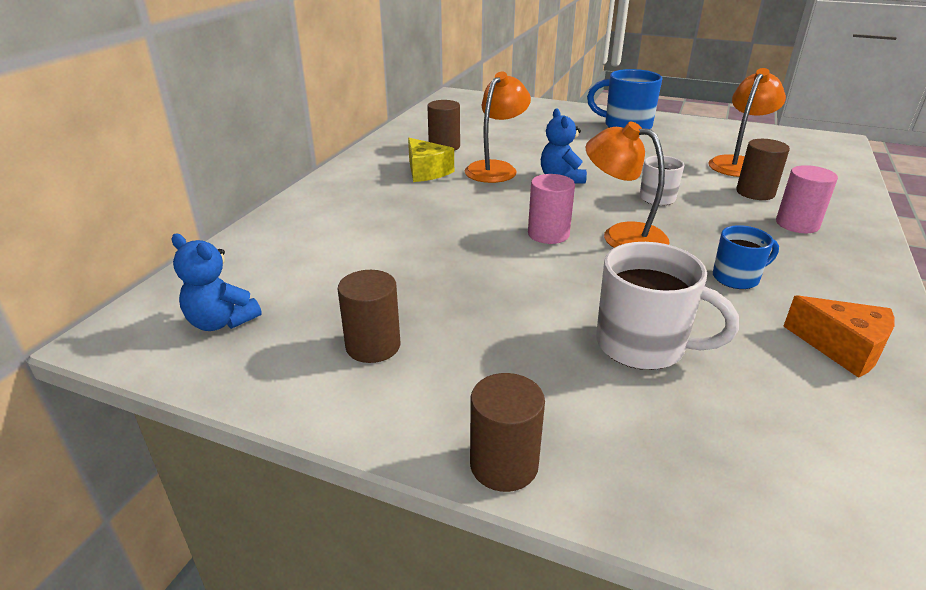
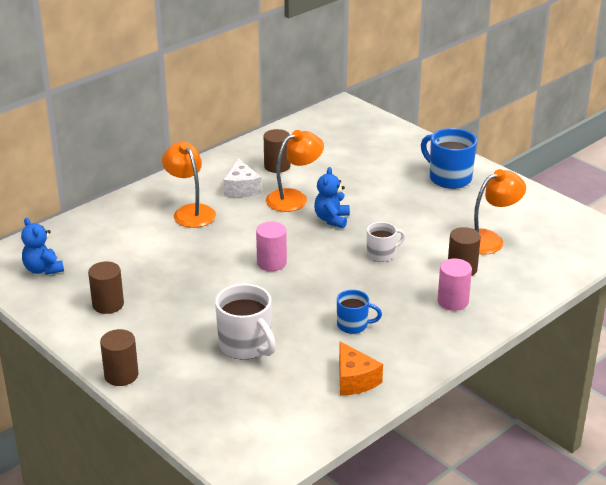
camera: 25 degrees right, 0 degrees up
yellow cheese [408,138,454,182] -> white cheese [224,158,262,197]
orange lamp [586,122,670,248] -> orange lamp moved to [162,142,216,228]

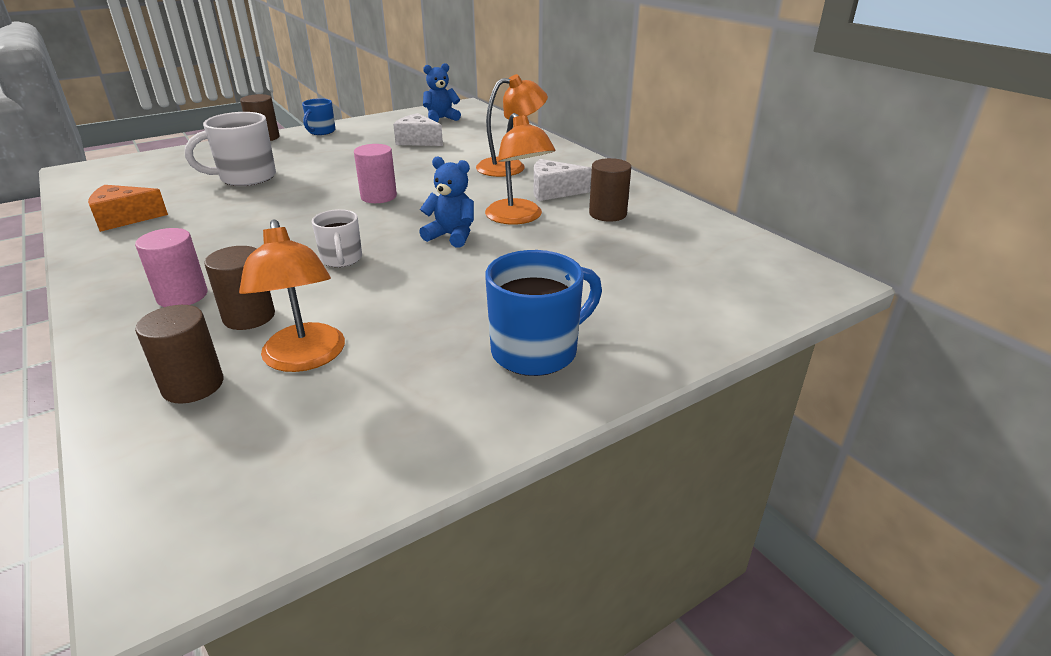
camera: 100 degrees right, 0 degrees up
brown cylinder [88,261,124,314] -> brown cylinder moved to [135,305,223,404]
blue mug [337,290,382,334] -> blue mug moved to [302,98,335,135]
none -> white cheese [393,113,443,146]

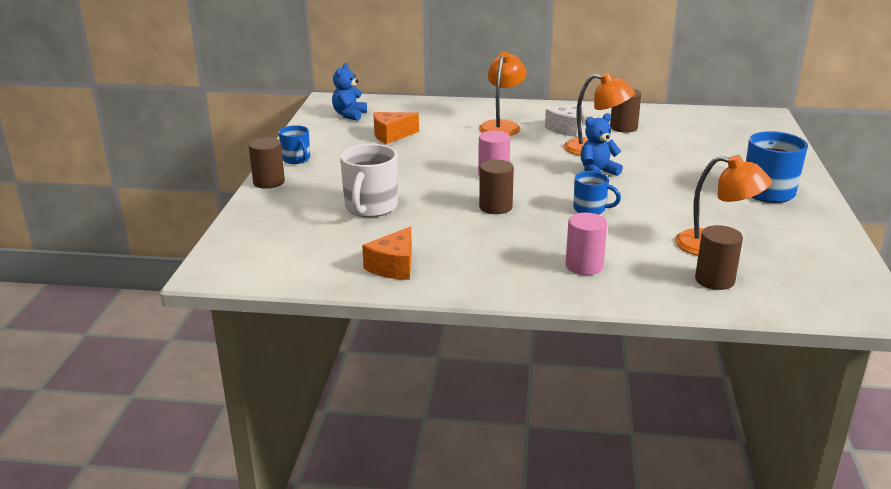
camera: 50 degrees left, 5 degrees down
brown cylinder [204,246,275,330] -> brown cylinder moved to [479,160,514,214]
white mug [312,209,362,267] -> blue mug [574,171,621,214]
white cheese [393,113,443,146] -> orange cheese [374,112,419,144]

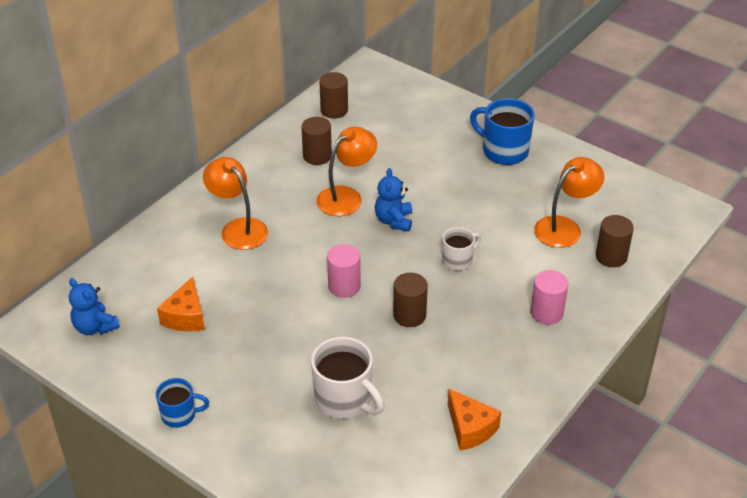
camera: 60 degrees left, 15 degrees up
brown cylinder [248,137,285,189] -> brown cylinder moved to [319,72,348,119]
white cheese [545,103,584,137] -> none
blue mug [574,171,621,214] -> white mug [442,227,481,271]

